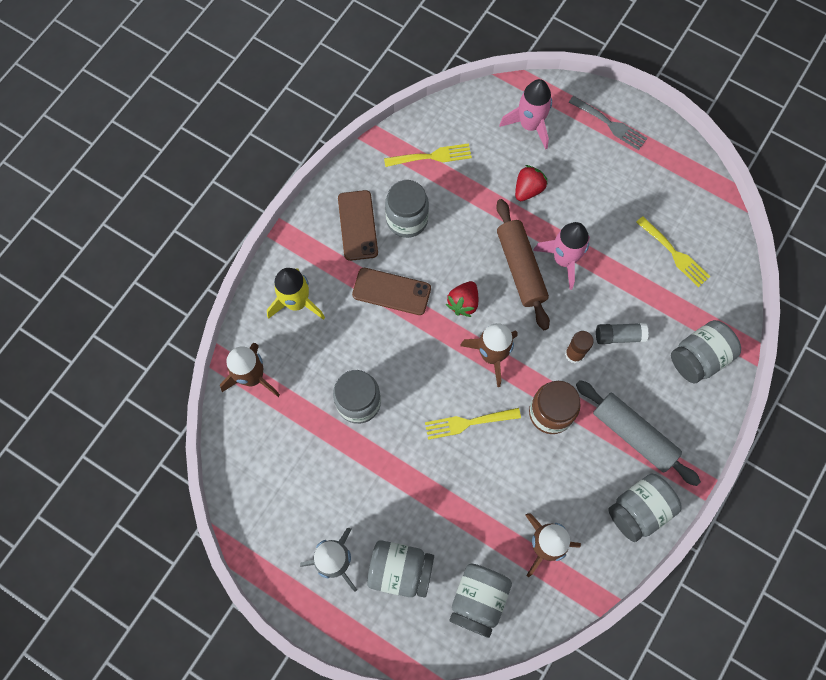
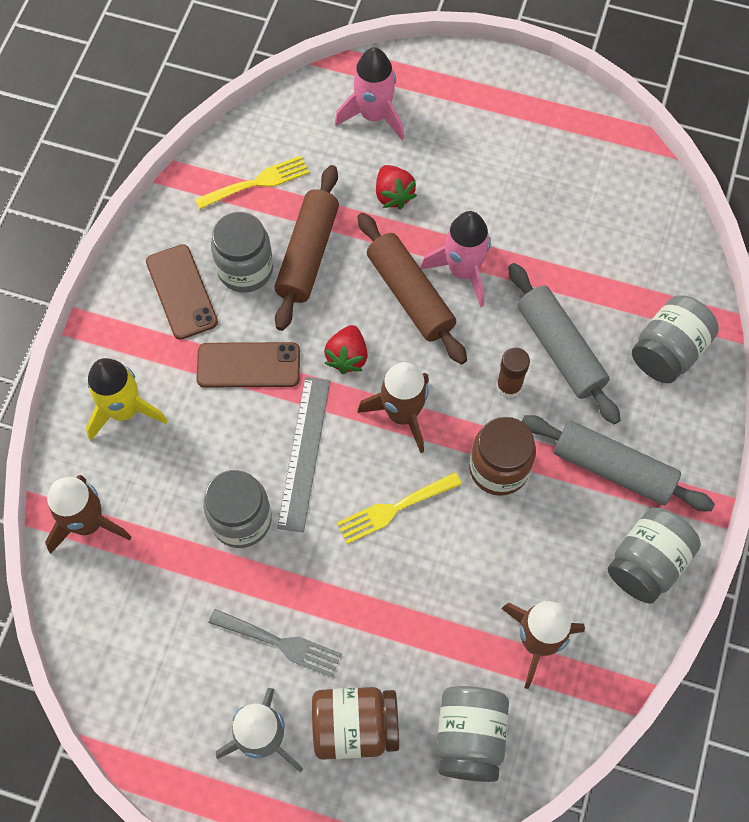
camera: 15 degrees left, 5 degrees down
grey jar [367,540,434,598] -> brown jar [312,687,399,760]
red strawberry [515,165,548,201] -> red strawberry turned 135 degrees clockwise [376,165,417,209]
grey fork [568,96,647,150] -> grey fork moved to [209,609,342,677]
grey glue stick [596,323,649,344] -> grey rolling pin [508,263,620,424]
yellow fork [636,216,710,287] -> none
none -> brown rolling pin [275,165,339,331]
none -> grey ruler [277,377,330,532]

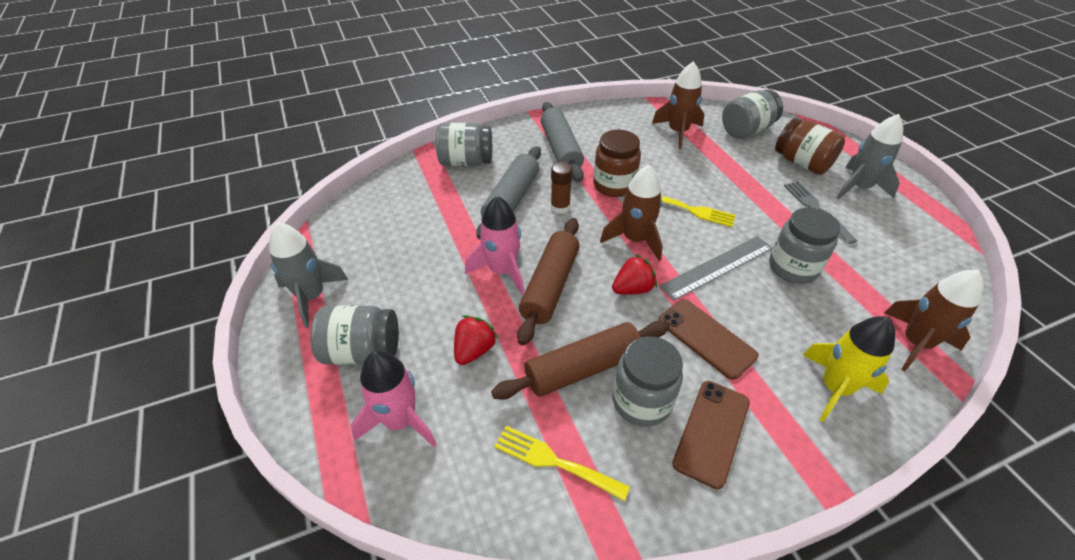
camera: 130 degrees left, 20 degrees down
grey jar [608,508,701,604] -> grey jar moved to [310,305,399,365]
none -> grey rocket [269,222,348,328]

